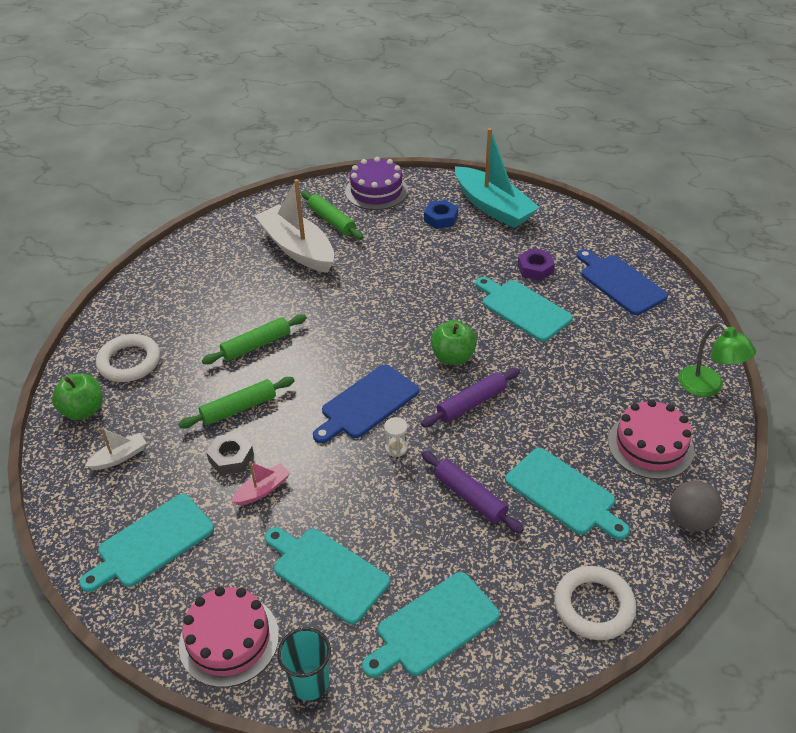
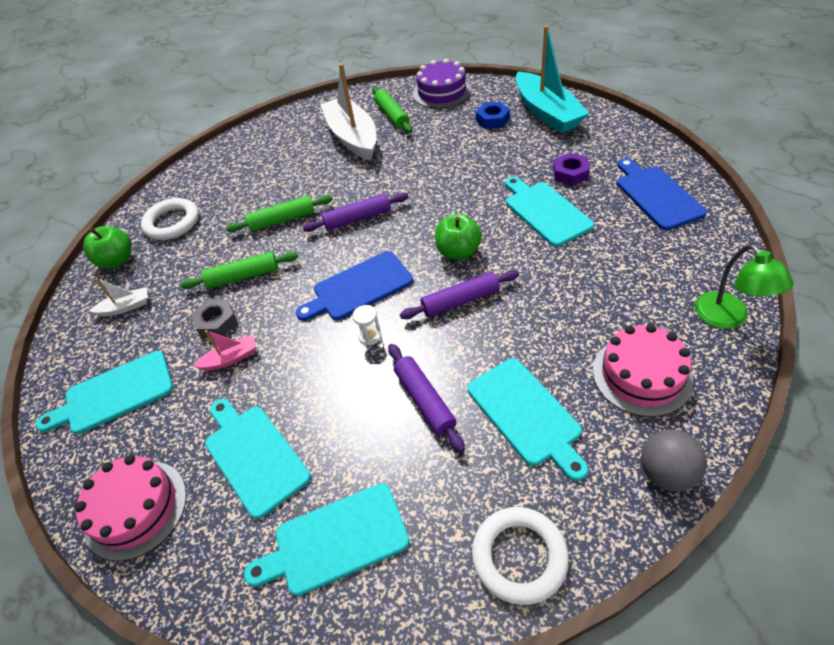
camera: 20 degrees right, 5 degrees up
turquoise cup [277,627,331,701] -> none
none -> purple rolling pin [303,192,409,232]

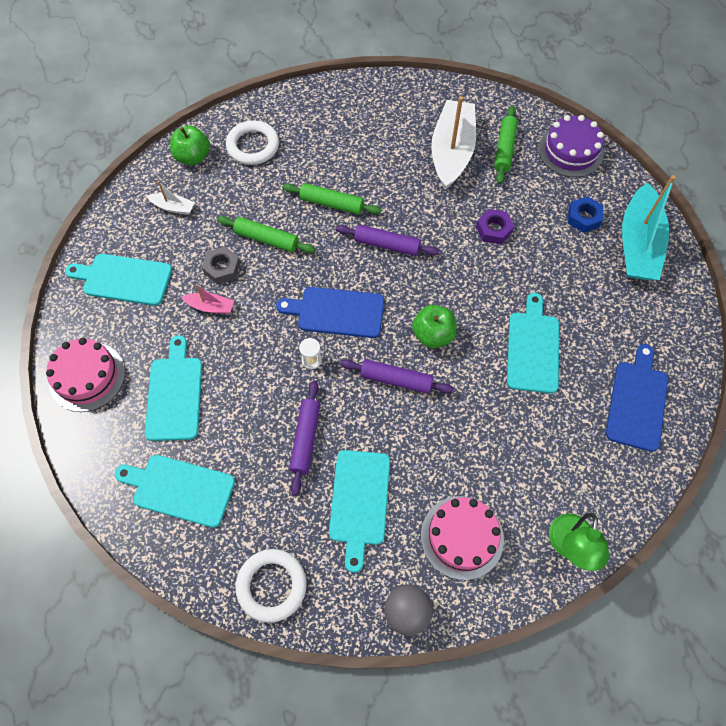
camera: 30 degrees right, 15 degrees up
purple nut [553,153,590,186] -> purple nut moved to [476,209,514,245]

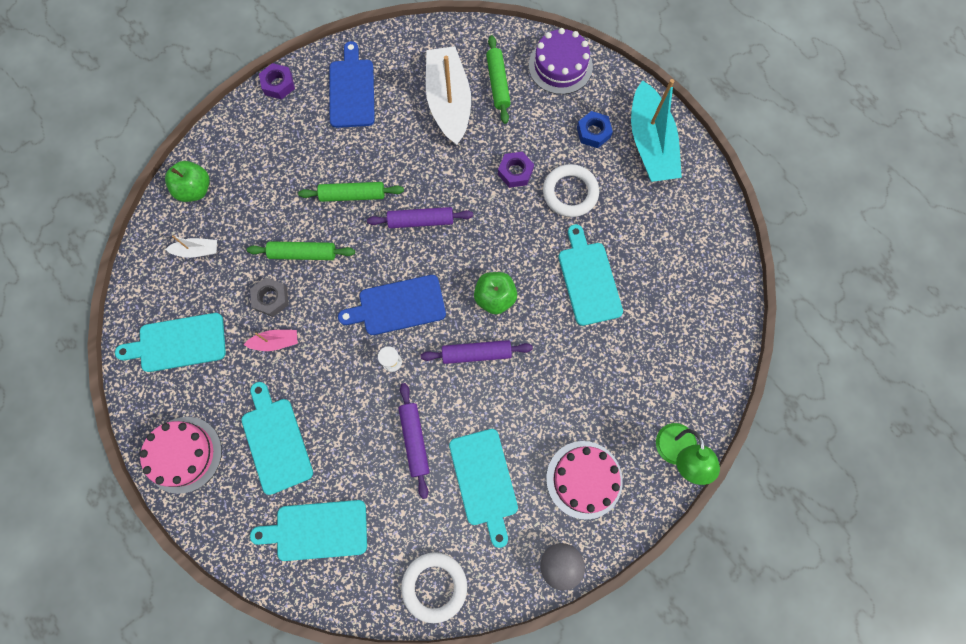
camera: 20 degrees left, 10 degrees up
white ring [226,121,279,165] -> white ring moved to [543,164,599,217]
blue cutting board [606,344,668,452] -> blue cutting board moved to [330,41,375,128]
none -> purple nut [259,63,295,99]

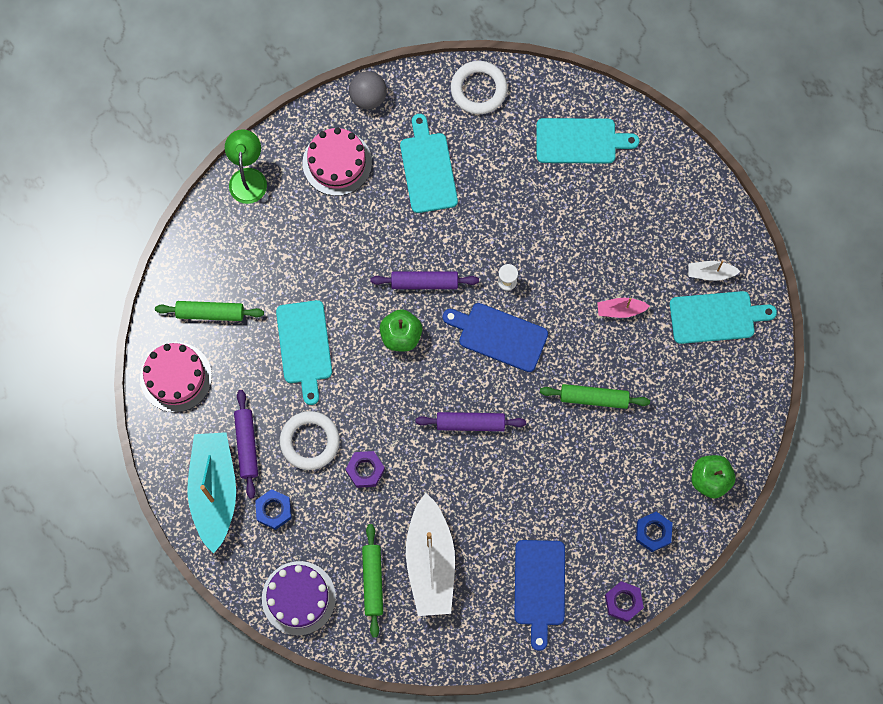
camera: 175 degrees left, 0 degrees up
pink cake [139,417,222,494] -> pink cake moved to [140,342,212,412]
white boat [165,235,217,258] -> white boat moved to [688,260,741,281]
turquoise cutting board [241,382,313,495] -> none
grey nut [250,277,289,317] -> none
green rolling pin [298,182,404,202] -> green rolling pin moved to [155,301,264,321]
blue cutting board [338,275,446,335] -> blue cutting board turned 150 degrees counterclockwise [443,303,548,372]
purple rolling pin [398,383,430,499] -> purple rolling pin moved to [234,390,258,499]
none -> blue nut [636,512,673,552]

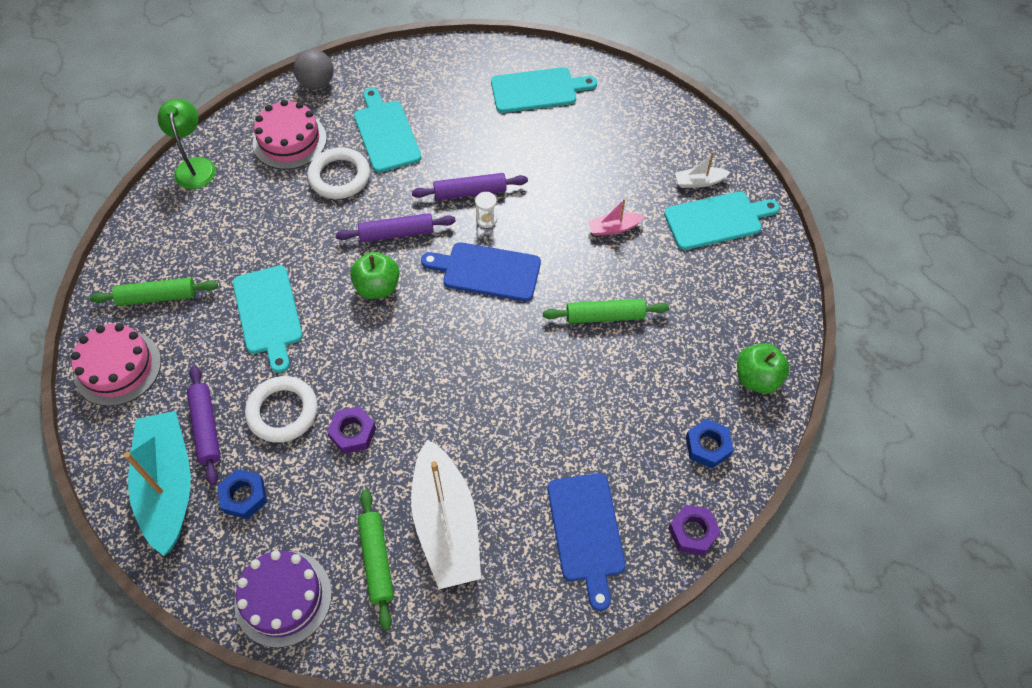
camera: 10 degrees left, 15 degrees down
purple rolling pin [415,412,526,431] -> purple rolling pin moved to [412,173,528,200]
white ring [451,61,508,114] -> white ring moved to [307,148,370,199]

